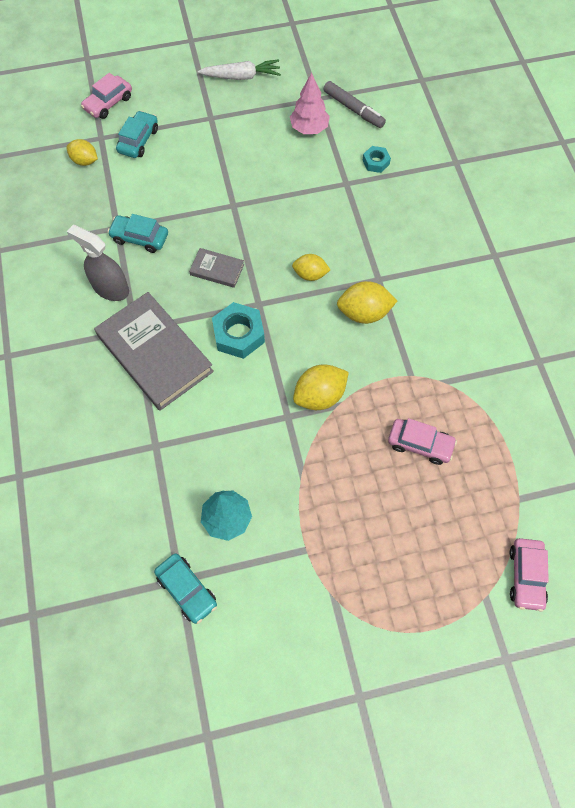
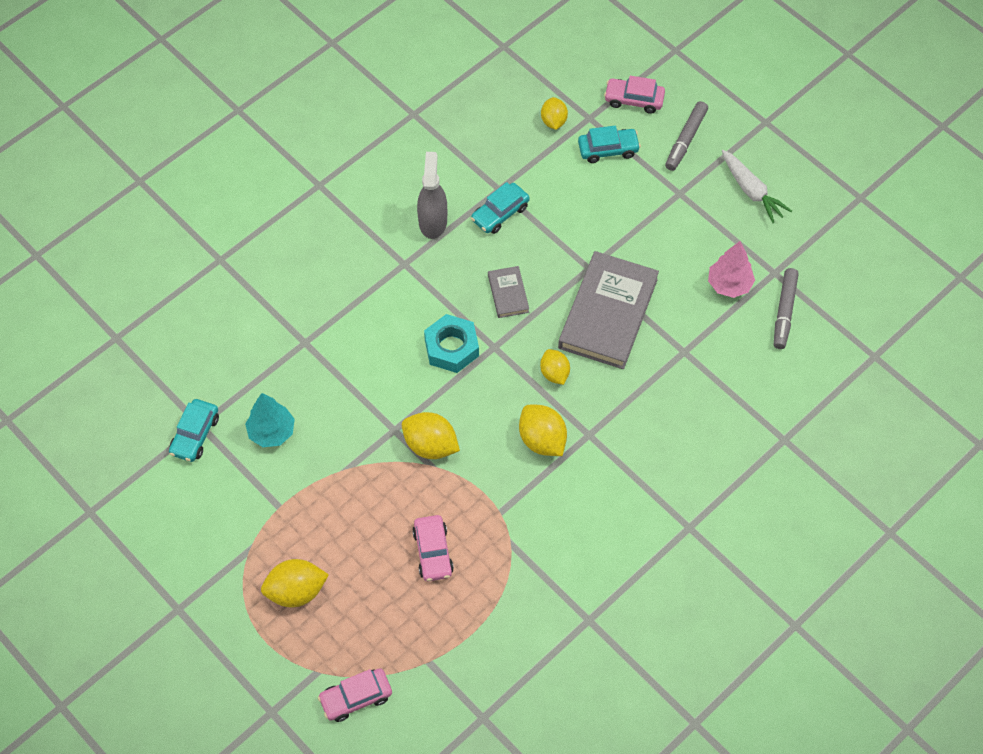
camera: 60 degrees right, 5 degrees down
grey book [94,292,214,411] -> grey book moved to [558,251,659,369]
turquoise car [107,214,168,253] -> turquoise car turned 120 degrees counterclockwise [471,182,530,234]
turquoise nut [363,146,391,173] -> none
none -> yellow lemon [261,559,329,607]
none -> grey marker [665,101,708,171]

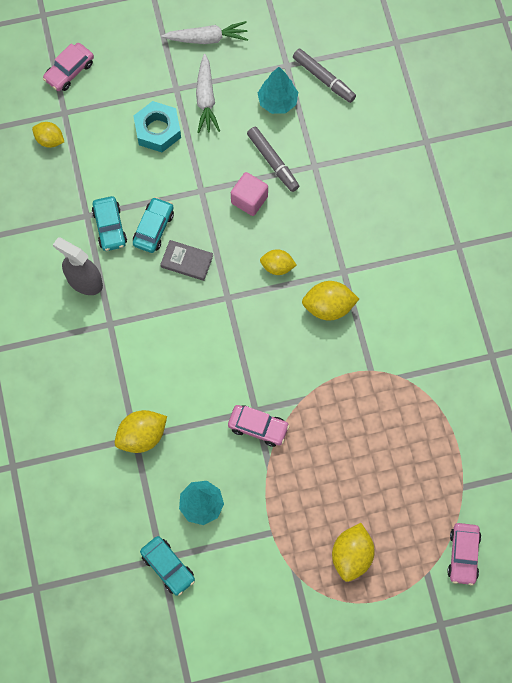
camera: 60 degrees left, 10 degrees up
yellow lemon [402,412,460,459] -> yellow lemon moved to [115,410,167,453]
pink car [412,515,454,581] -> pink car moved to [228,405,290,447]
turquoise nut [424,314,479,373] -> turquoise nut moved to [134,101,181,152]
grey book [558,251,659,369] -> pink cube [231,172,268,216]
turquoise car [578,126,641,163] -> turquoise car moved to [133,197,174,253]
grey marker [665,101,708,171] -> grey marker moved to [247,127,299,192]
pink tree [708,241,755,298] -> turquoise tree [258,67,298,114]
none -> white carrot [196,54,220,133]

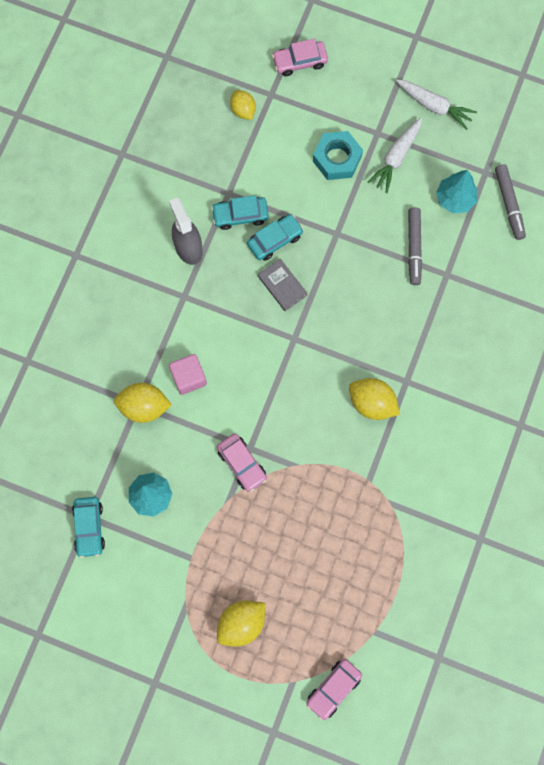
camera: 35 degrees right, 5 degrees up
turquoise car [92,196,127,251] -> turquoise car turned 60 degrees clockwise [211,195,269,230]
pink cube [231,172,268,216] -> pink cube moved to [169,354,207,395]
yellow lemon [260,249,297,275] -> none

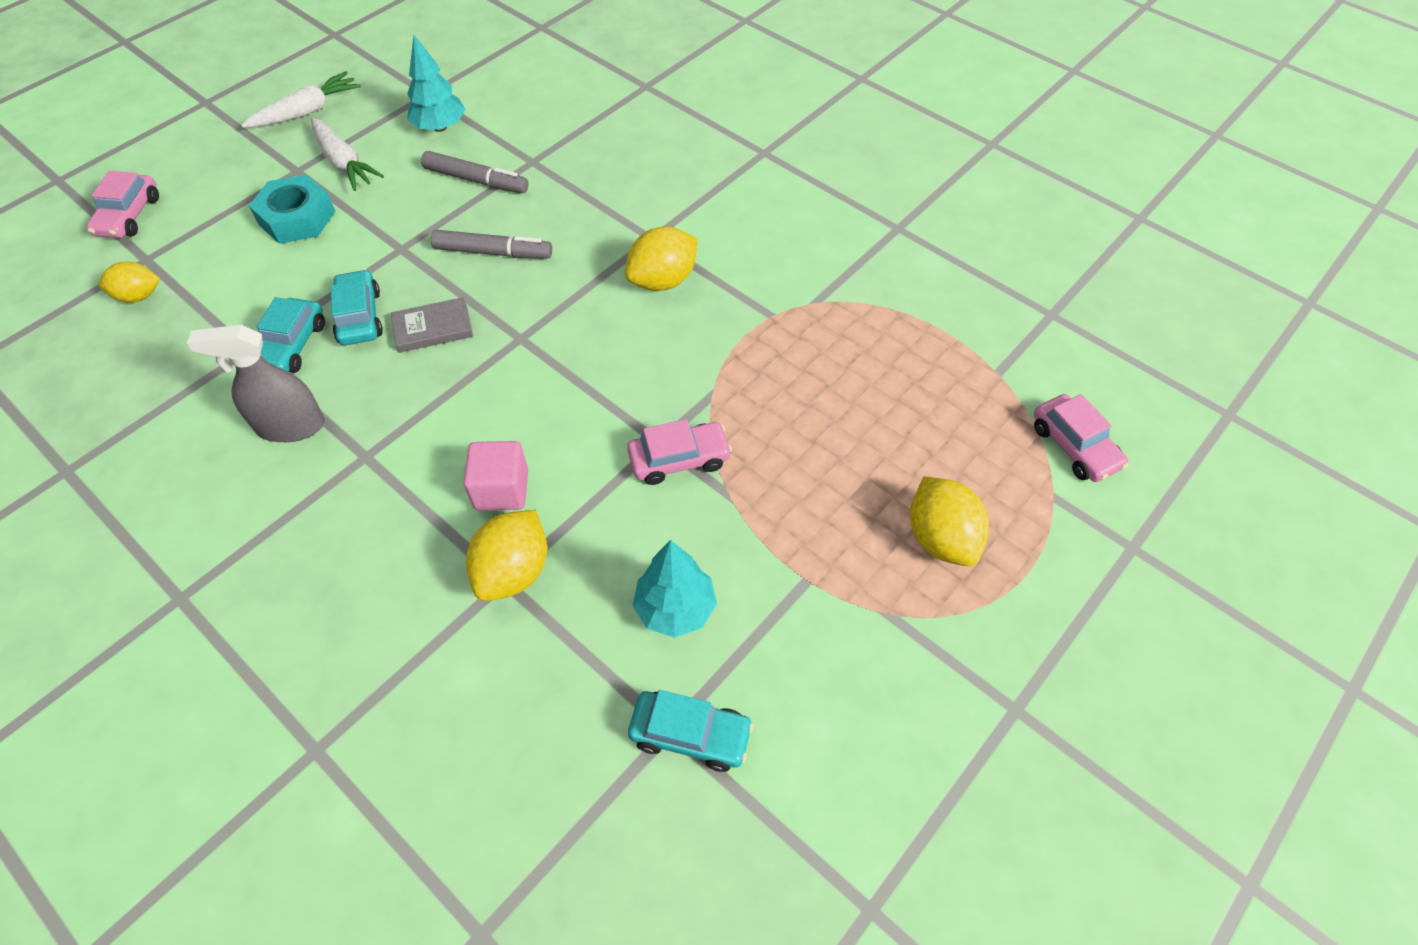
camera: 70 degrees left, 20 degrees down
grey marker [495,164,526,240] -> grey marker moved to [431,230,552,259]

